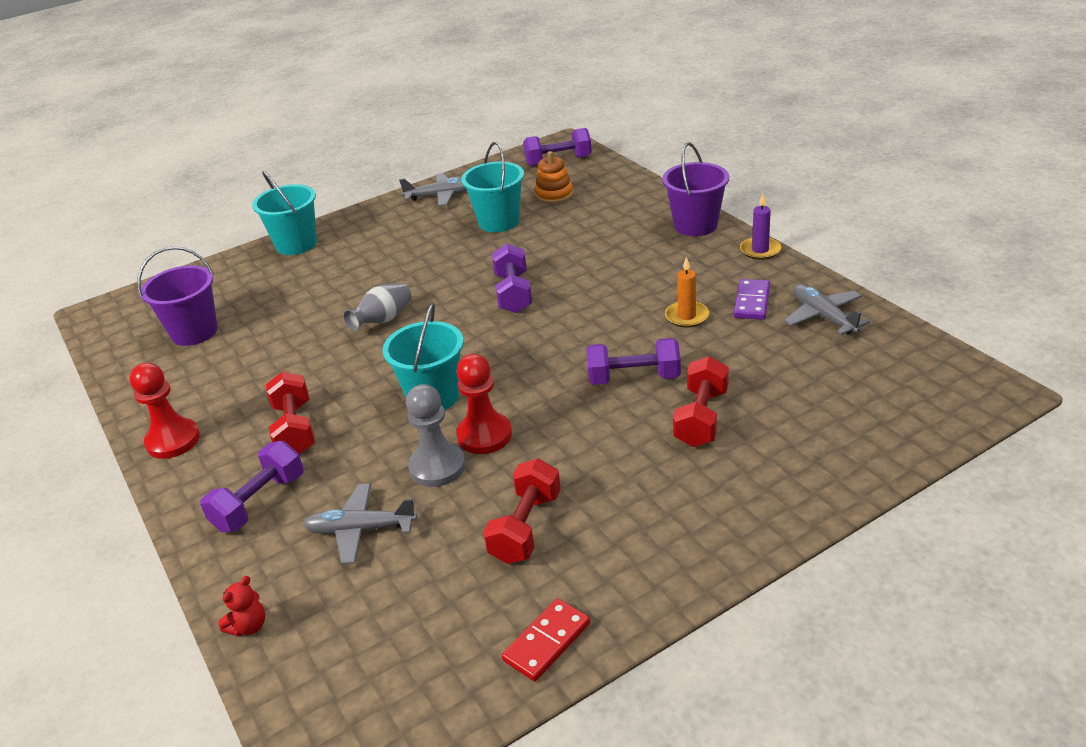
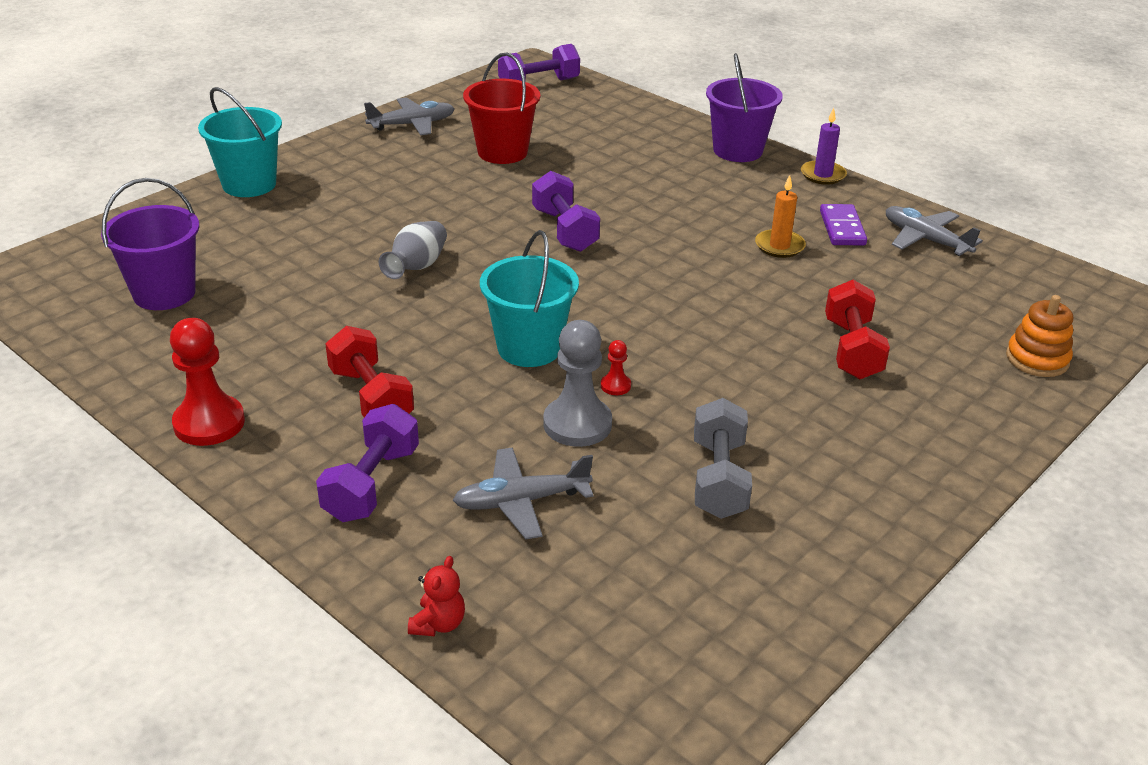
camera: 20 degrees left, 0 degrees up
red pawn [456,354,512,454] -> red pawn [601,340,631,395], size x0.46
turquoise bucket [461,142,524,232] -> red bucket [463,53,540,164]
red dumbbell [483,458,561,564] -> grey dumbbell [694,398,752,519]
red domino [502,599,590,681] -> none
orange stacking toy [535,151,573,204] -> orange stacking toy moved to [1006,295,1073,377]
purple dumbbell [586,338,681,385] -> none

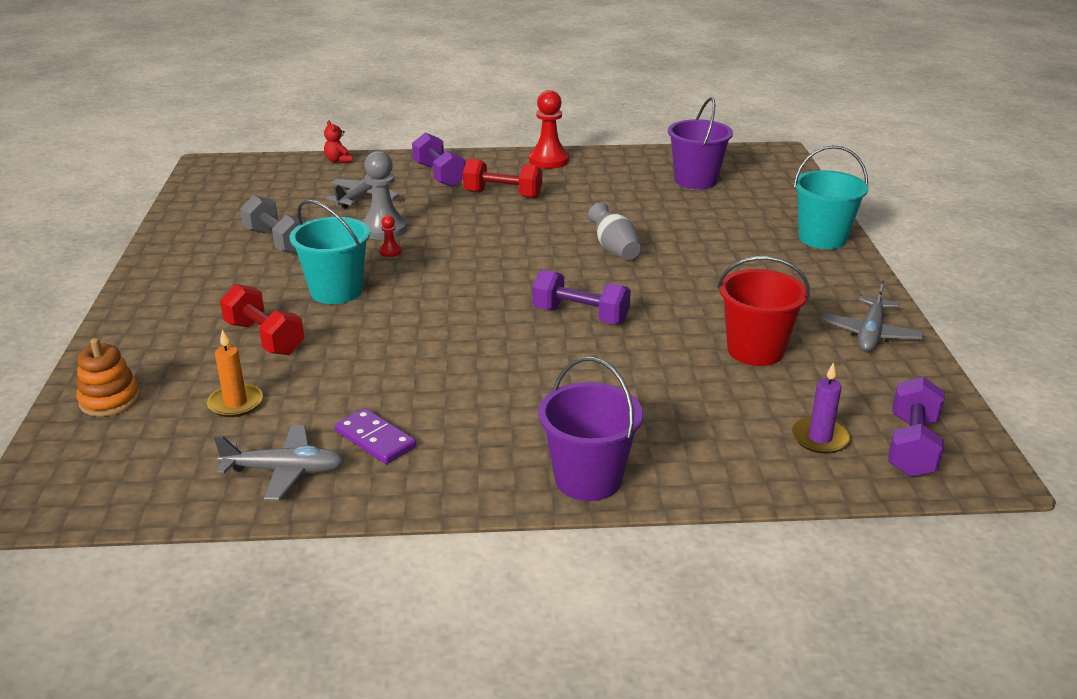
camera: 135 degrees right, 5 degrees down
turquoise bucket [480,230,579,367] -> turquoise bucket moved to [289,200,370,304]
orange candle [755,175,806,258] -> orange candle moved to [207,330,263,417]
purple candle [801,108,847,185] -> purple candle moved to [792,363,850,454]

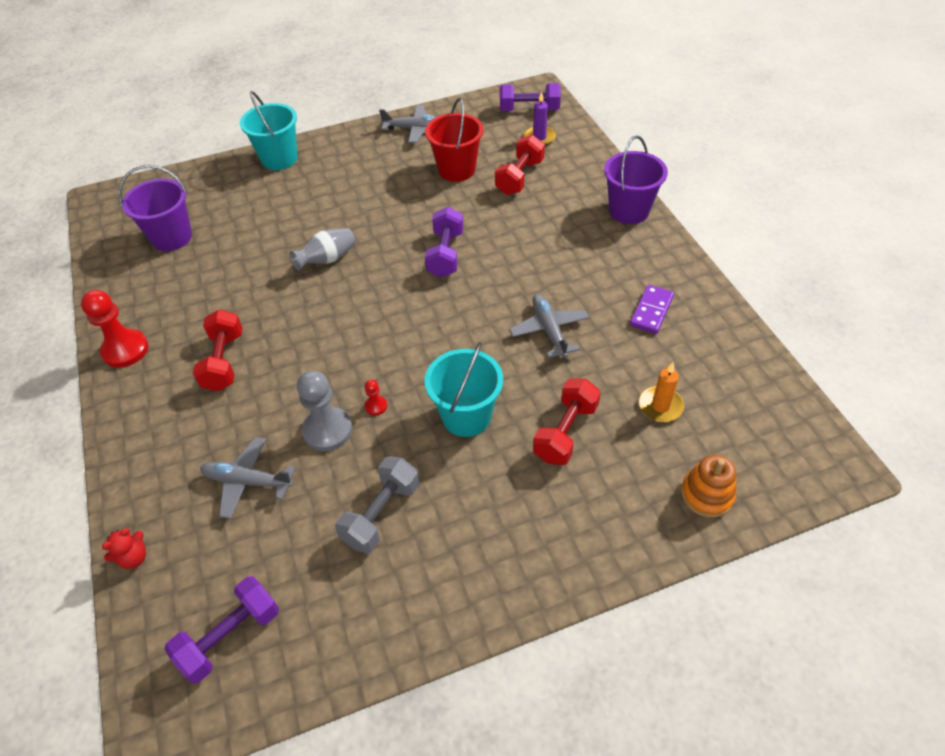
camera: 105 degrees left, 20 degrees up
grey plane [214,425,345,501] -> grey plane moved to [509,294,589,358]
purple dumbbell [412,133,465,187] -> purple dumbbell moved to [164,576,279,683]
none -> red dumbbell [495,135,545,195]

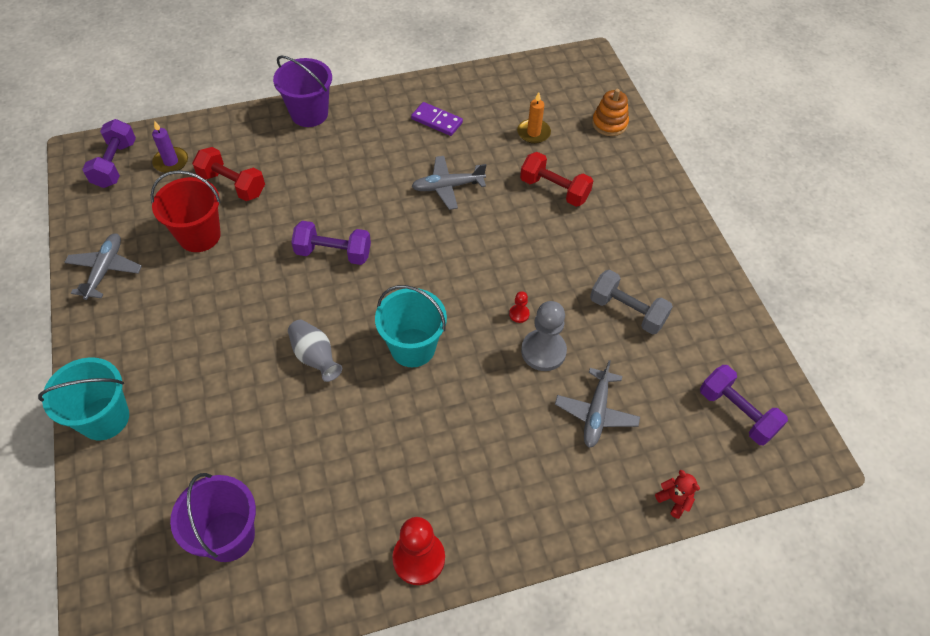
camera: 90 degrees left, 5 degrees up
red dumbbell [193,309,242,391] -> none
turquoise bucket [425,342,503,437] -> turquoise bucket moved to [375,285,447,367]

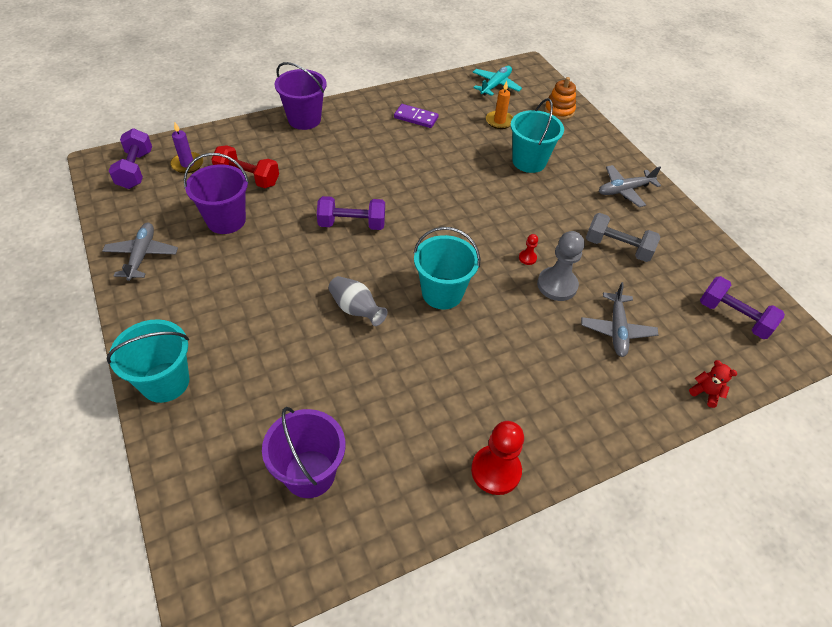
camera: 10 degrees left, 5 degrees down
red bucket [151,170,221,252] -> purple bucket [184,153,249,234]
grey plane [412,156,486,210] -> grey plane moved to [599,165,661,207]
red dumbbell [520,152,593,207] -> turquoise bucket [510,98,564,173]
none -> turquoise plane [473,66,522,96]

